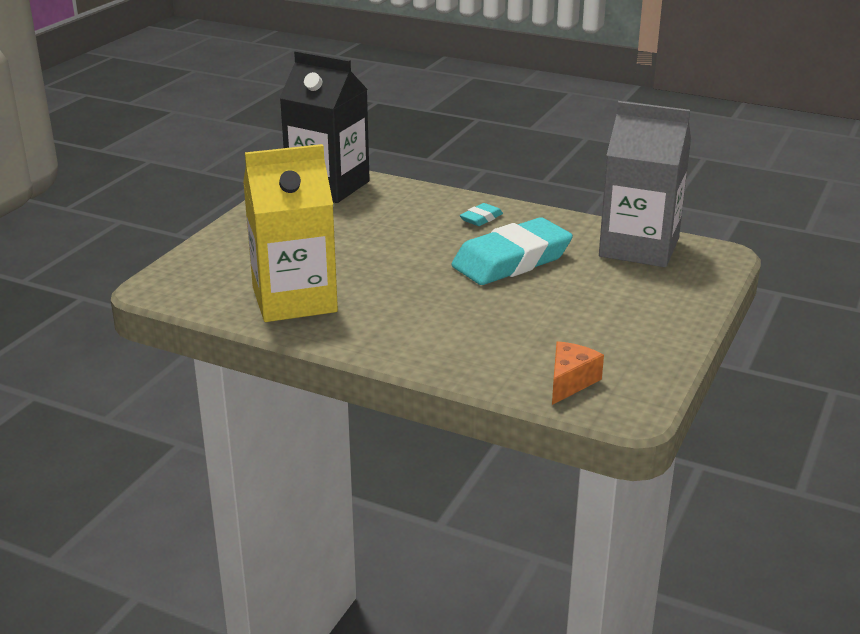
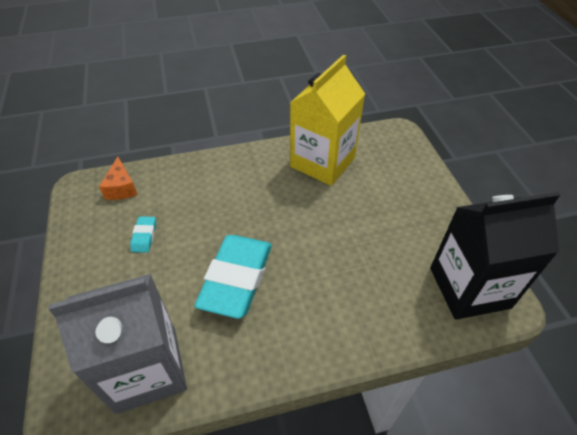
camera: 140 degrees right, 20 degrees up
turquoise eraser [460,203,503,226] -> turquoise eraser moved to [130,216,156,253]

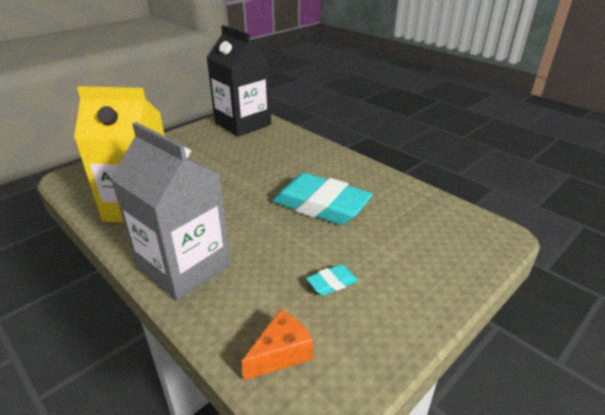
camera: 120 degrees left, 15 degrees down
grey carton [48,274,187,414] -> grey carton moved to [111,122,231,301]
turquoise eraser [195,235,272,319] -> turquoise eraser turned 45 degrees clockwise [272,173,373,225]

